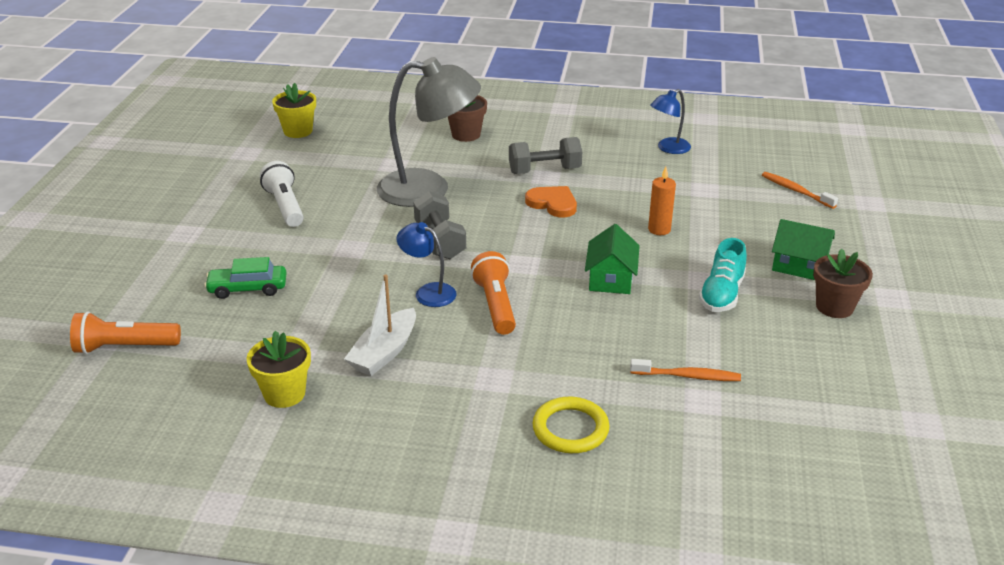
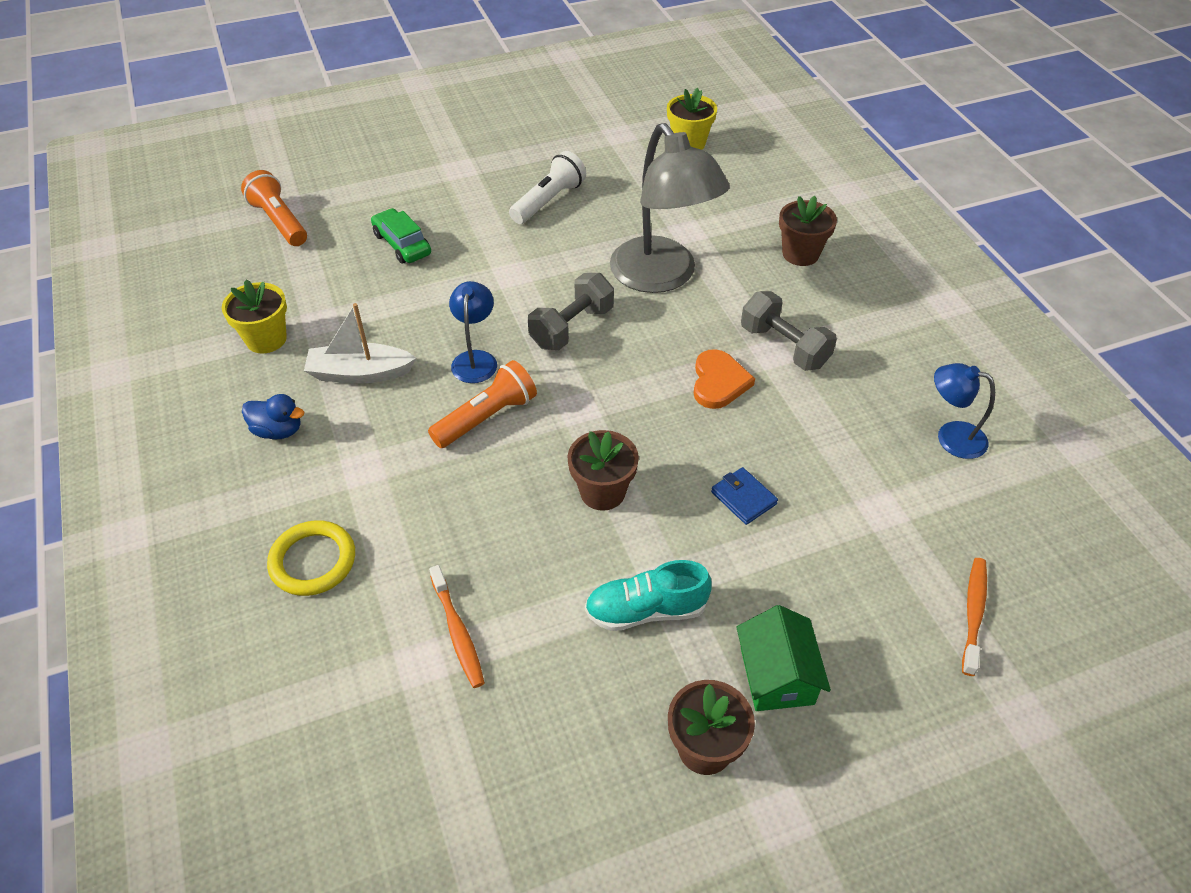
camera: 60 degrees right, 15 degrees up
green house [585,224,640,294] -> brown flower pot [568,430,639,511]
orange candle [648,167,676,235] -> blue wallet [711,467,778,525]
none -> blue duck [242,394,304,439]

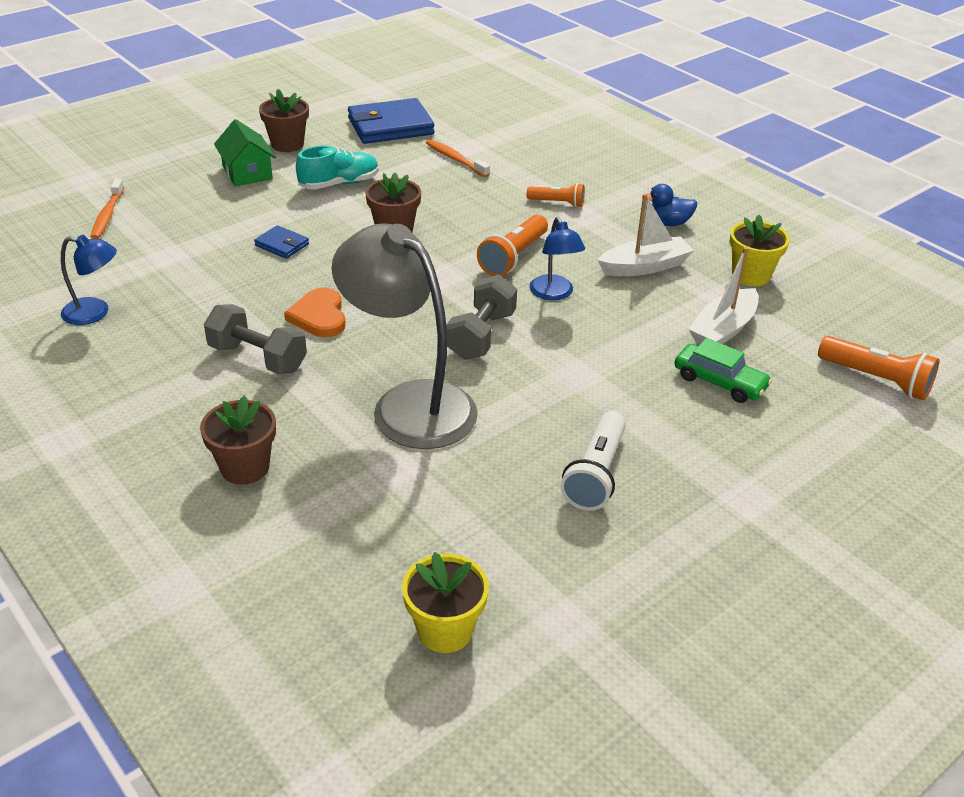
camera: 160 degrees right, 10 degrees down
yellow ring [267,520,355,596] -> none
none -> blue wallet [348,98,434,144]
none -> orange flashlight [527,183,585,207]
none -> white boat [689,247,759,345]

